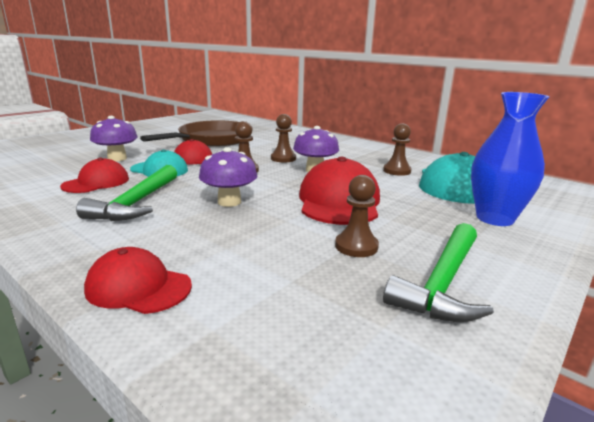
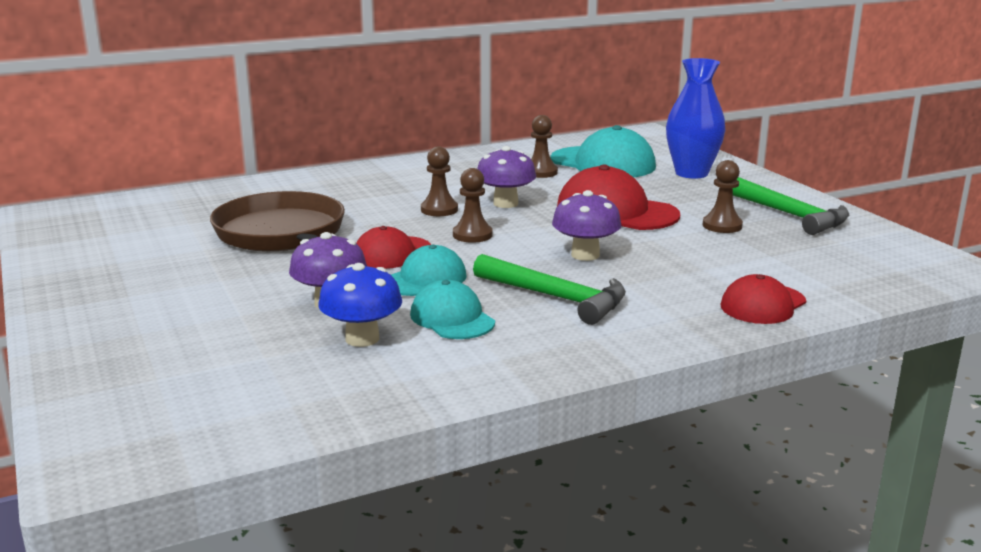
camera: 65 degrees left, 0 degrees up
red cap [60,158,129,193] -> turquoise cap [410,280,495,339]
none -> blue mushroom [318,263,402,347]

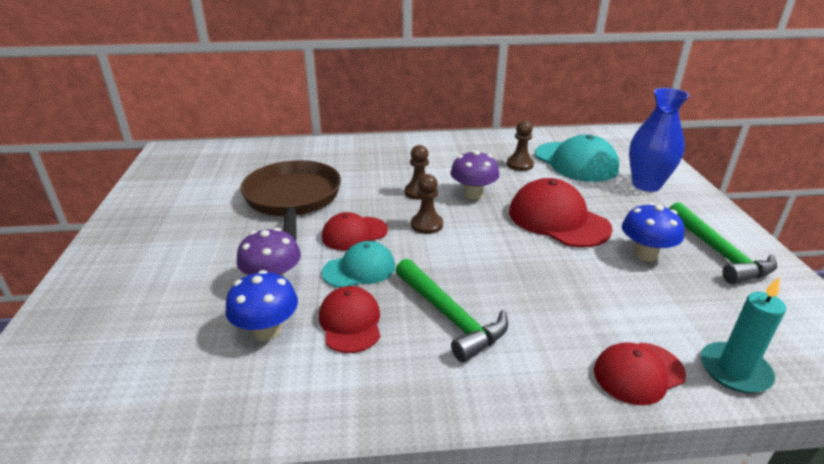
camera: 20 degrees right, 10 degrees up
turquoise cap [410,280,495,339] -> red cap [319,286,380,353]
purple mushroom [552,190,622,261] -> none
brown pawn [703,160,743,233] -> blue mushroom [622,203,684,261]
none -> turquoise candle [701,277,786,393]

